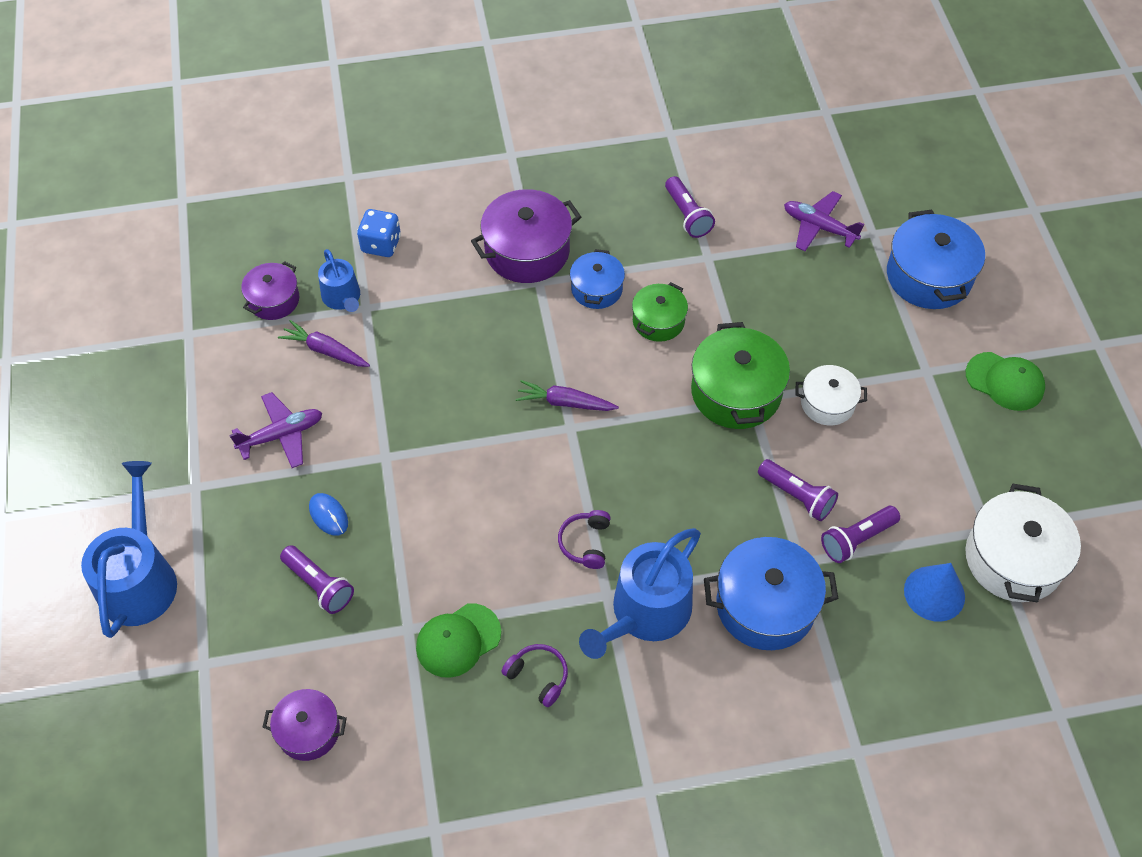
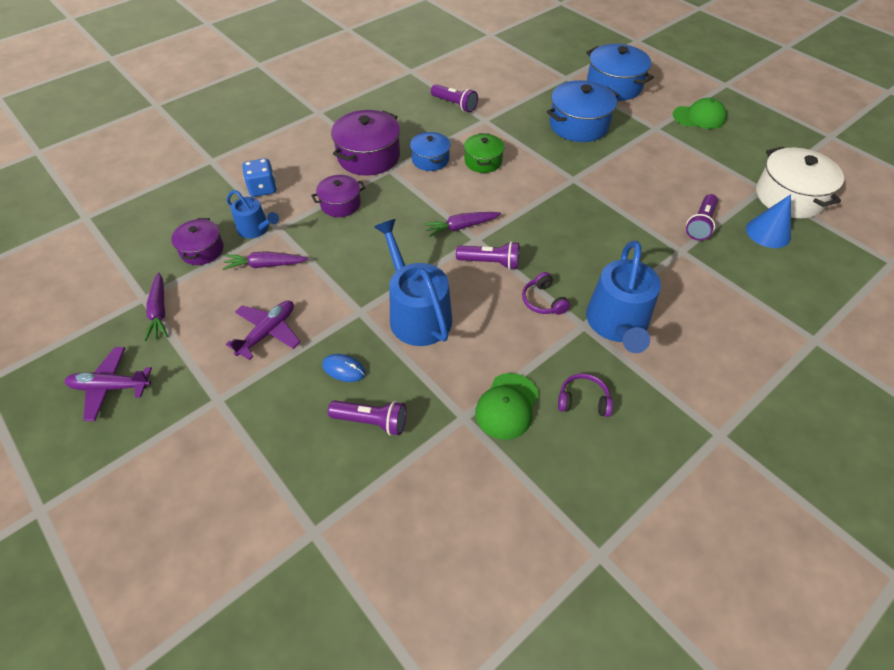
camera: 30 degrees left, 5 degrees down
blue watering can [81,461,177,638] -> blue watering can moved to [374,219,452,346]
purple pot [263,689,347,761] -> purple pot moved to [311,175,365,217]
green pot [691,322,790,429] -> none
blue pot [704,537,838,650] -> blue pot moved to [547,80,619,142]
purple flashlight [758,459,838,521] -> purple flashlight moved to [456,241,519,270]
purple plane [784,191,864,251] -> purple plane moved to [65,347,152,421]
white pot [795,365,867,426] -> none
none -> purple carrot [144,272,168,341]

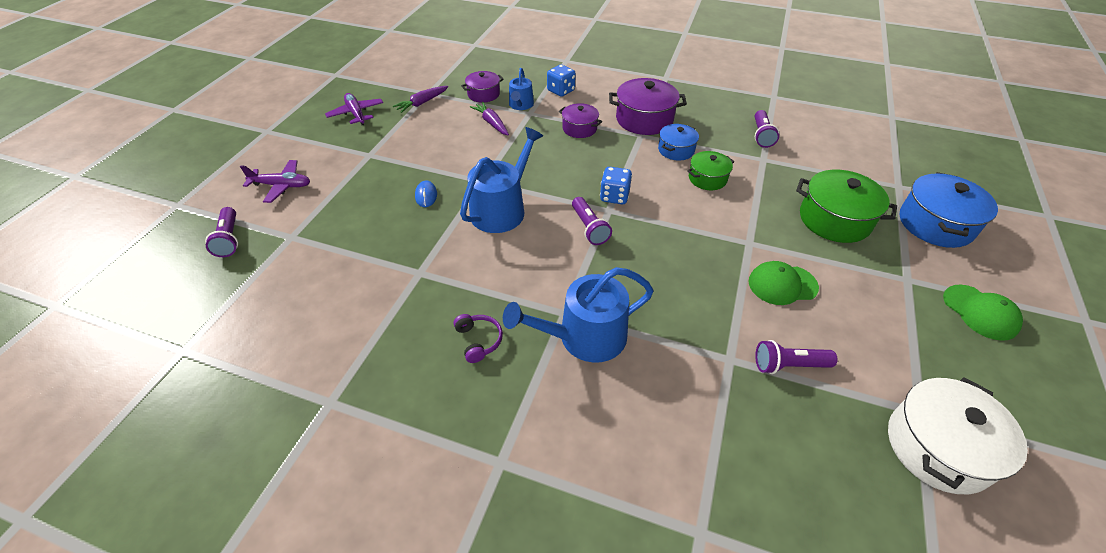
camera: 60 degrees right, 5 degrees down
purple plane [226,300,300,360] -> purple plane moved to [240,160,310,203]
purple flashlight [328,400,406,435] -> purple flashlight moved to [205,207,238,257]
purple carrot [424,212,501,237] -> blue dice [600,167,632,204]
green cap [475,373,539,440] -> green cap moved to [749,261,819,305]
purple headphones [522,272,570,315] -> none
blue pot [547,80,619,142] -> green pot [796,170,897,243]
blue cone [746,194,791,248] -> none

